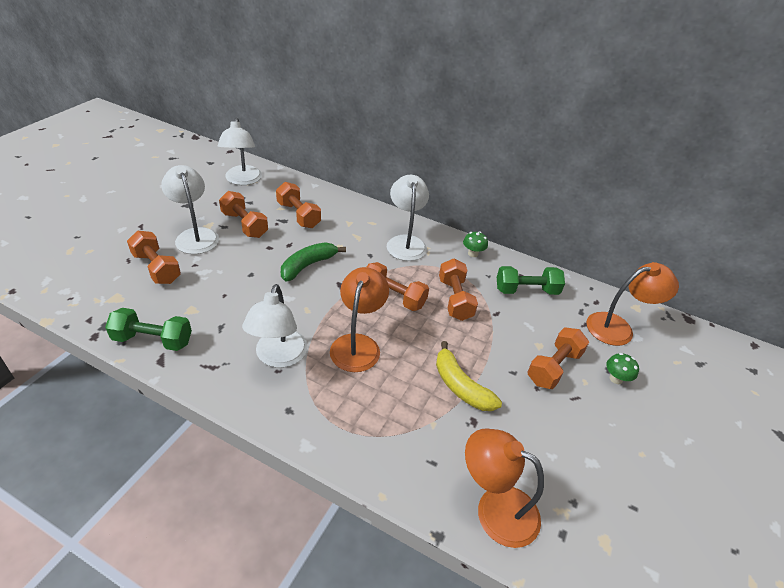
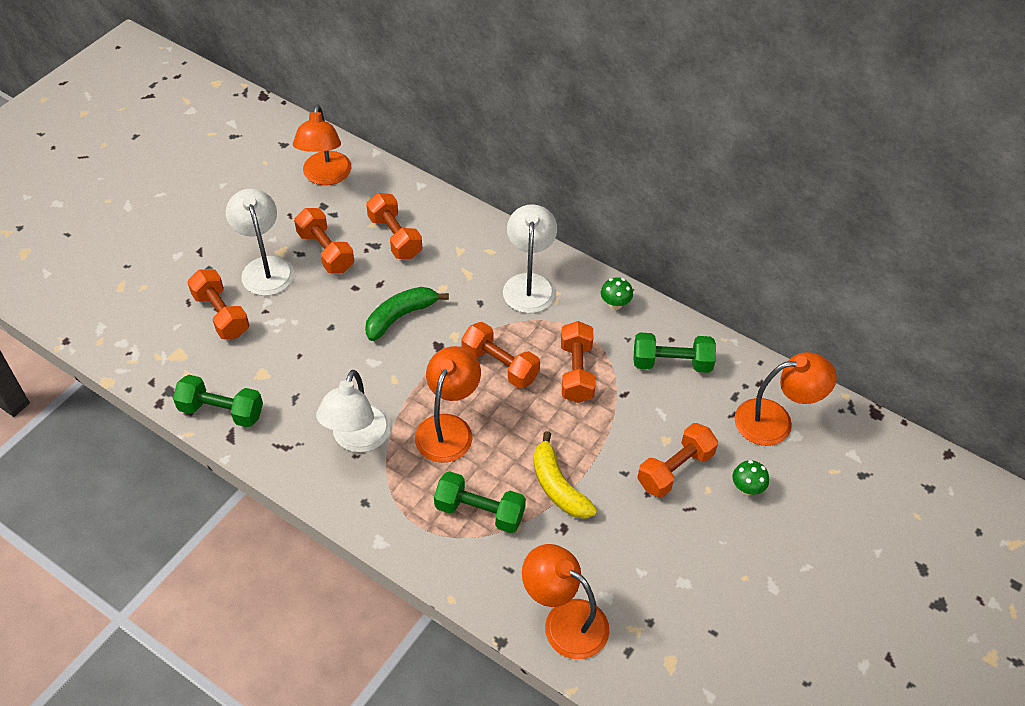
camera: 10 degrees right, 10 degrees up
white lamp [218,117,262,185] -> orange lamp [293,104,351,185]
none -> green dumbbell [434,471,526,533]

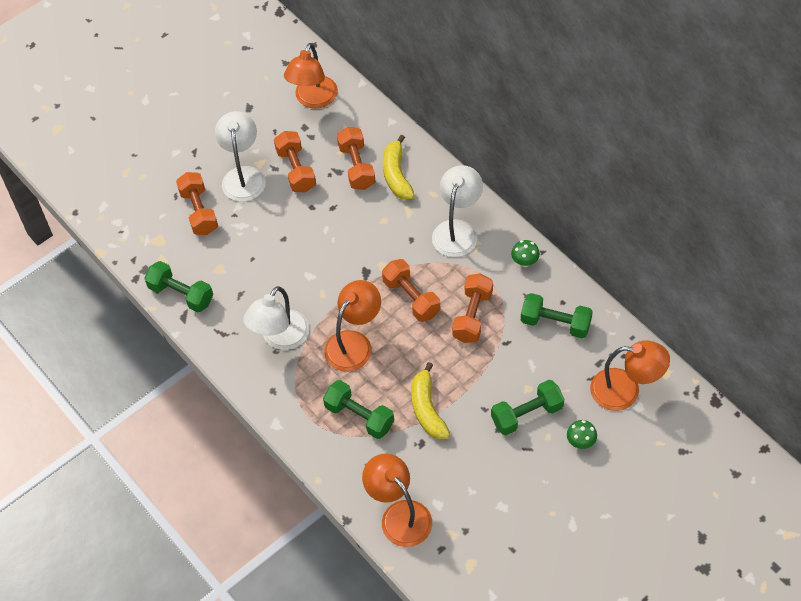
camera: 20 degrees right, 5 degrees up
green banana [365,287,449,341] -> none
orange dumbbell [637,423,718,498] -> green dumbbell [491,380,564,435]
none -> yellow banana [383,135,415,200]

